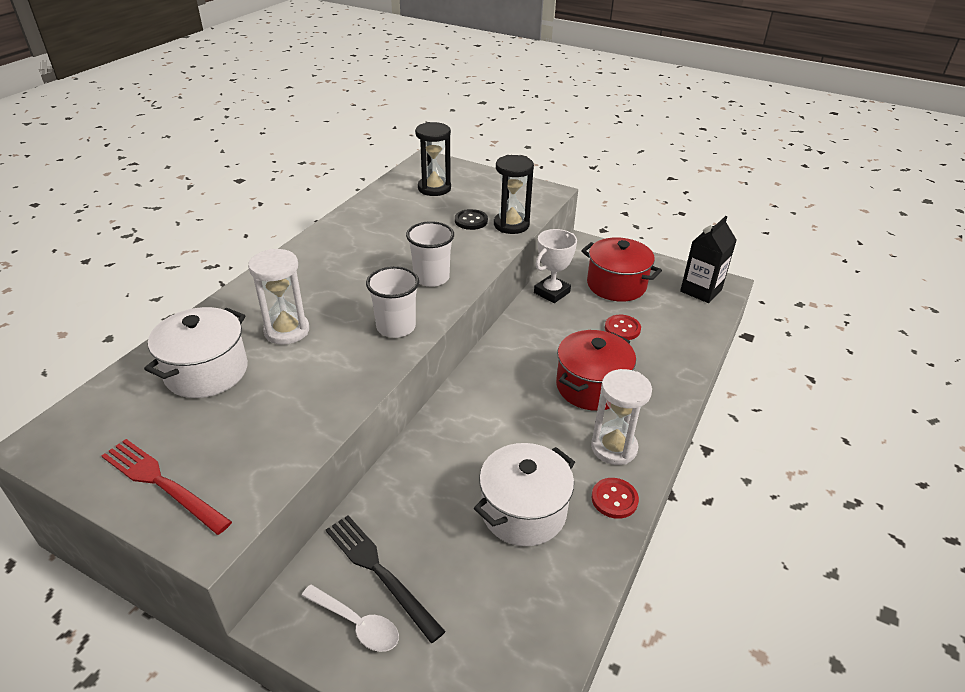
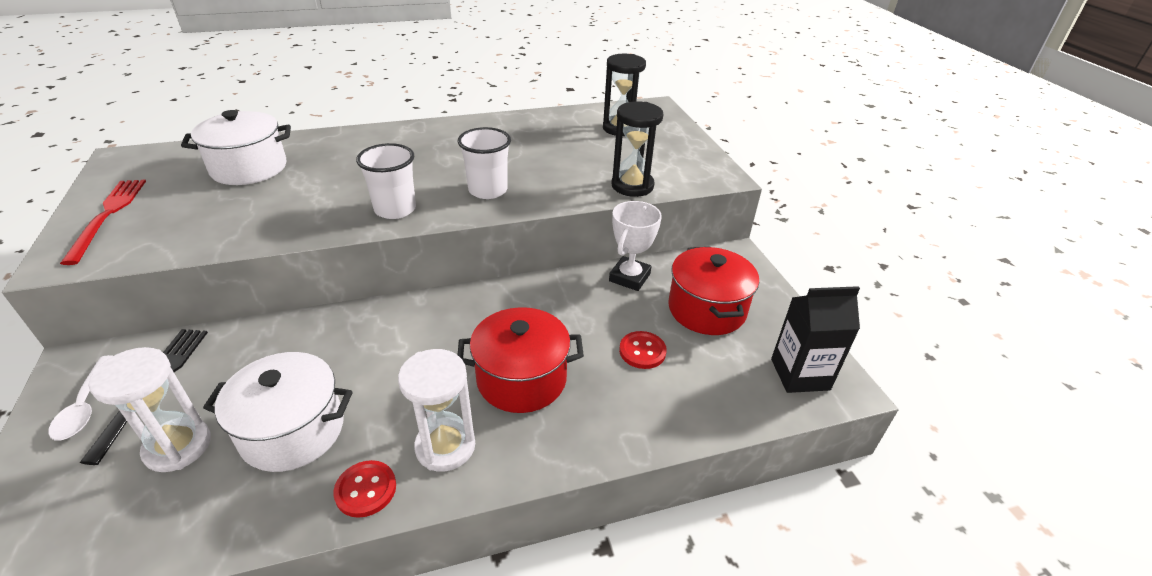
camera: 45 degrees right, 0 degrees up
white hourglass [248,249,309,345] -> white hourglass moved to [89,347,211,472]
black button [455,209,488,230] -> none
white trophy [534,229,577,303] -> white trophy turned 60 degrees counterclockwise [609,201,662,291]

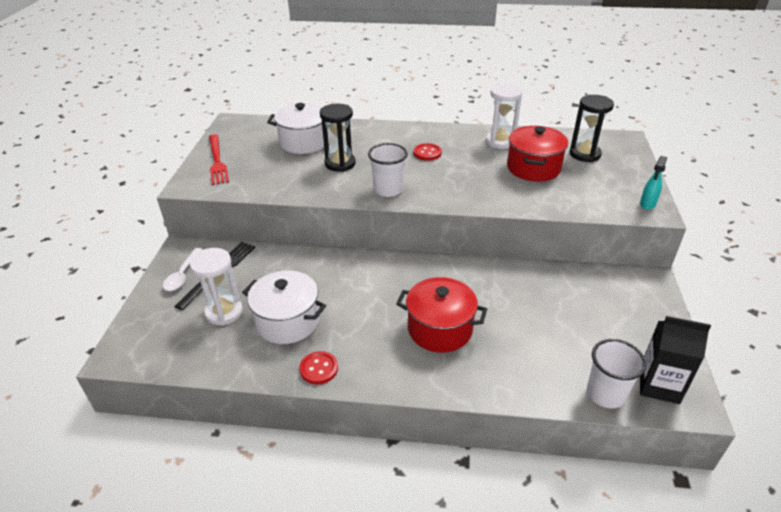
camera: 25 degrees right, 0 degrees up
red fork [60,180,146,265] -> red fork turned 150 degrees clockwise [209,134,229,185]
white hourglass [398,349,475,472] -> white hourglass moved to [486,84,522,149]
white cup [458,127,511,199] -> white cup moved to [587,339,647,408]
white trophy [609,201,662,291] -> none
black hourglass [611,101,663,197] -> black hourglass moved to [320,104,356,172]
red button [619,331,667,369] -> red button moved to [413,143,442,161]
red pot [668,247,759,335] -> red pot moved to [507,126,568,182]
none -> turquoise spray bottle [640,156,667,210]

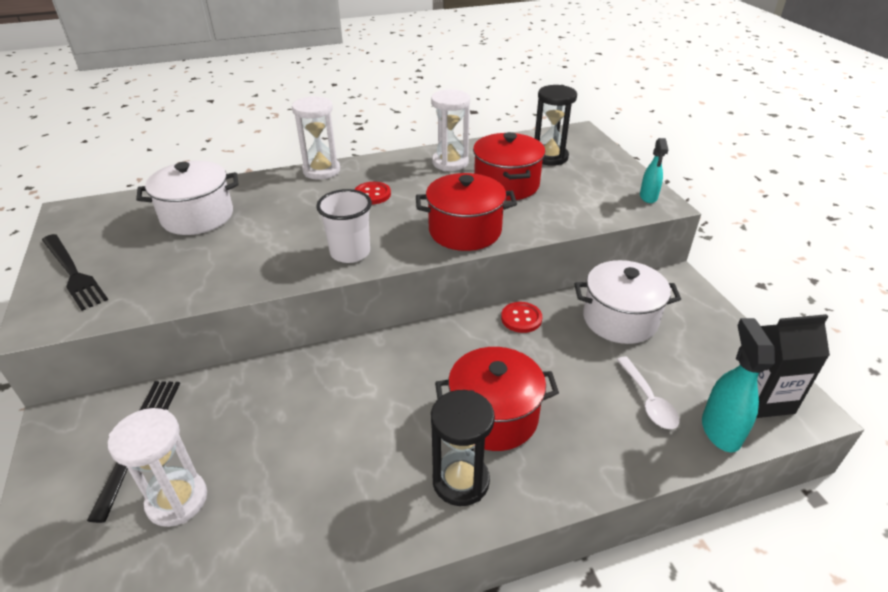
camera: 25 degrees left, 0 degrees up
white spoon [163,248,203,291] -> white spoon moved to [617,357,679,429]
red fork [209,134,229,185] -> black fork [42,234,108,311]
white pot [242,270,326,344] -> white pot moved to [574,260,681,344]
red button [300,351,338,384] -> red button moved to [501,302,542,333]
black hourglass [320,104,356,172] -> black hourglass moved to [431,390,495,506]
white cup [587,339,647,408] -> turquoise spray bottle [702,318,775,452]
none -> white hourglass [292,96,340,180]
none -> red pot [416,173,517,251]

